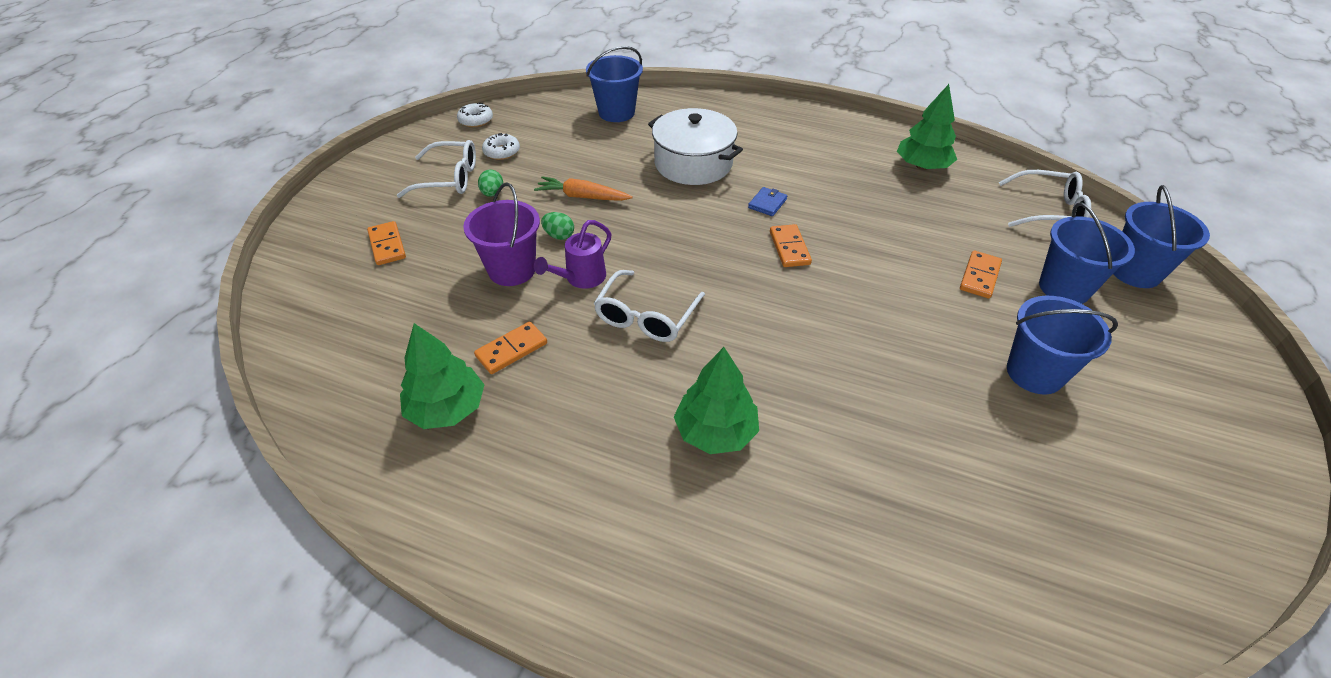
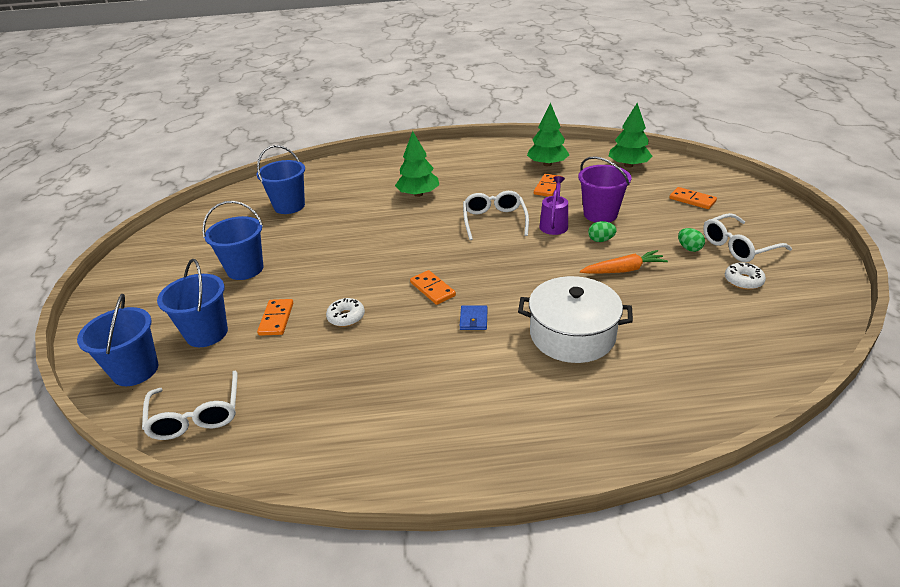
camera: 155 degrees right, 10 degrees down
white donut [457,102,493,127] -> white donut moved to [326,298,365,327]
blue bucket [586,46,643,122] -> blue bucket moved to [257,145,305,214]
green tree [897,84,957,170] -> green tree moved to [609,103,653,168]
white glasses [999,170,1091,227] -> white glasses turned 90 degrees counterclockwise [142,371,238,440]

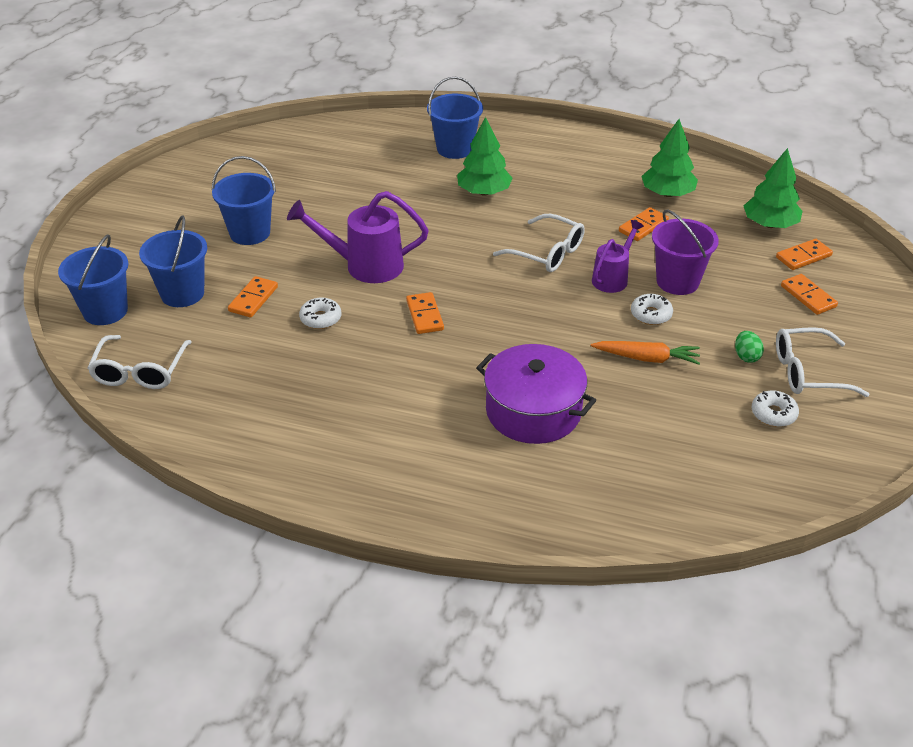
camera: 20 degrees right, 5 degrees up
blue bucket [257,145,305,214] -> blue bucket moved to [427,77,483,159]
blue wallet [460,305,487,330] -> none
white glasses [463,191,529,240] -> white glasses turned 105 degrees clockwise [493,214,585,272]
white pot [518,276,633,363] -> purple pot [476,344,596,444]
green egg [588,221,617,242] -> white donut [631,294,673,325]
none -> purple watering can [287,191,429,283]
none -> orange domino [776,239,833,270]

